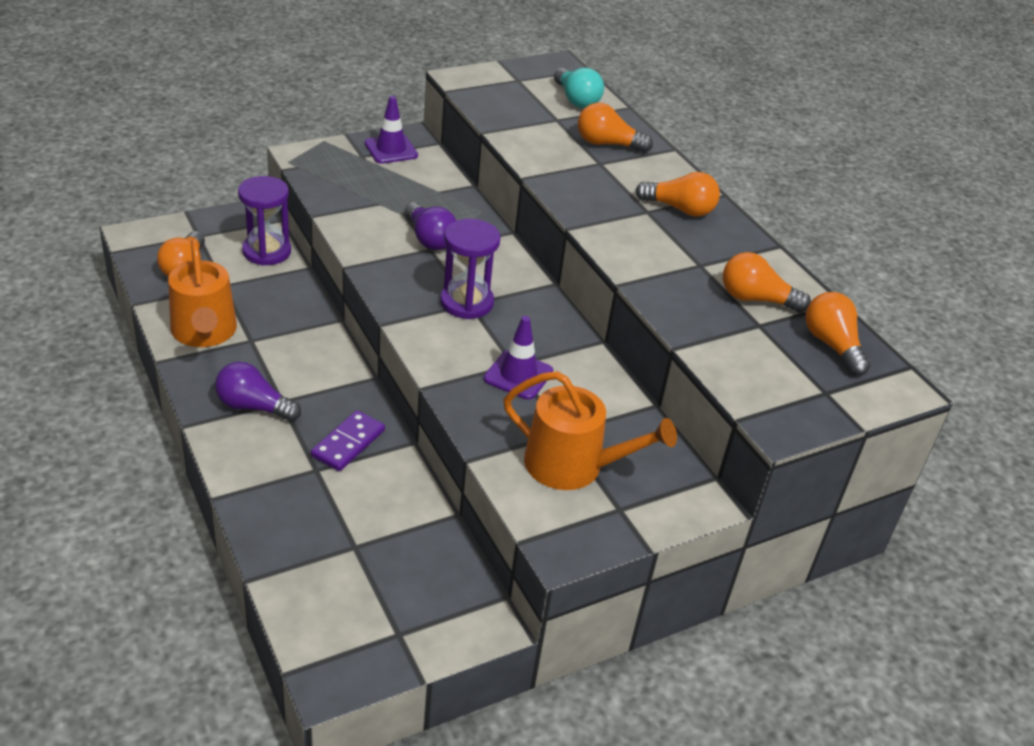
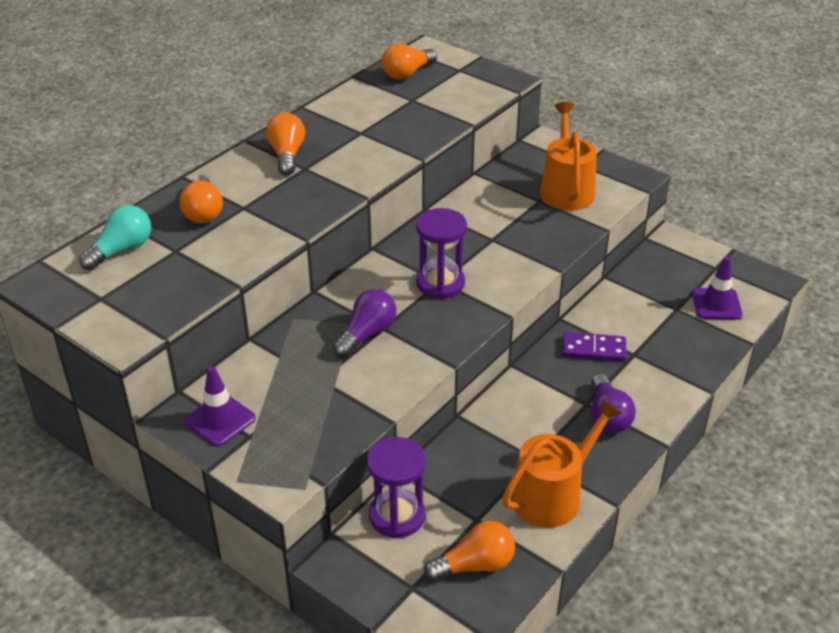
camera: 110 degrees left, 0 degrees up
purple traffic cone [484,316,553,400] -> purple traffic cone moved to [692,256,743,320]
orange light bulb [723,252,811,313] -> none

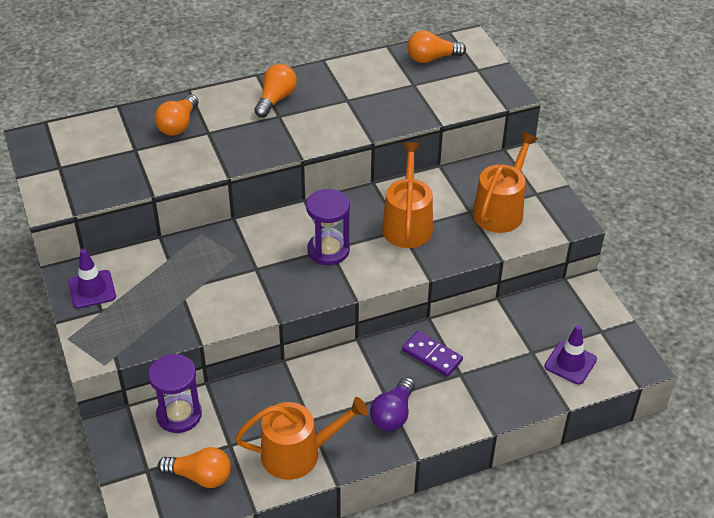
camera: 30 degrees right, 5 degrees up
turquoise light bulb [79,205,151,270] -> none
purple light bulb [333,289,397,357] -> none
none -> orange watering can [382,142,433,248]

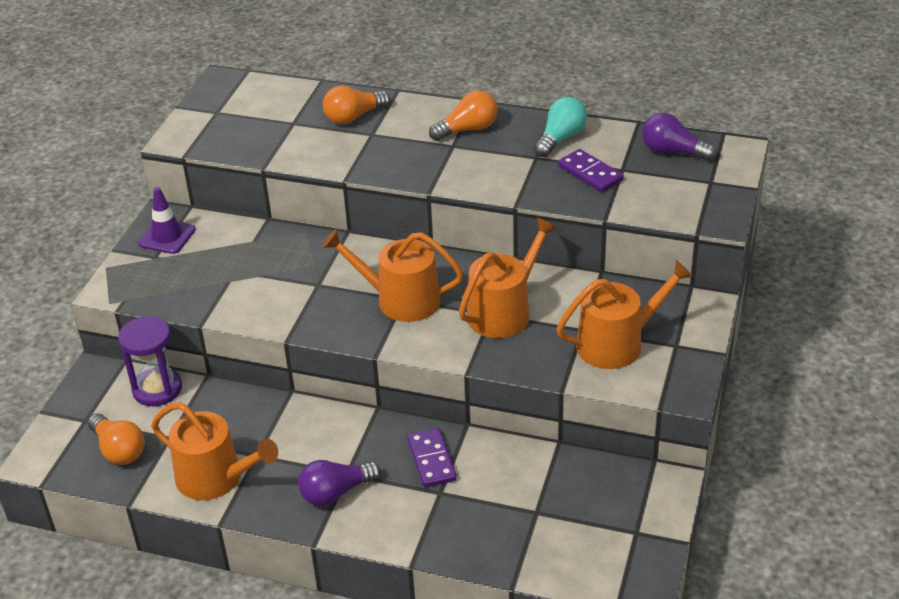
camera: 40 degrees right, 5 degrees down
purple hourglass [306,189,350,265] -> orange watering can [322,229,463,322]
orange light bulb [408,31,466,63] -> purple light bulb [642,113,716,161]
purple traffic cone [544,325,597,384] -> none
none -> turquoise light bulb [534,97,587,157]
none -> purple domino [558,149,624,192]

